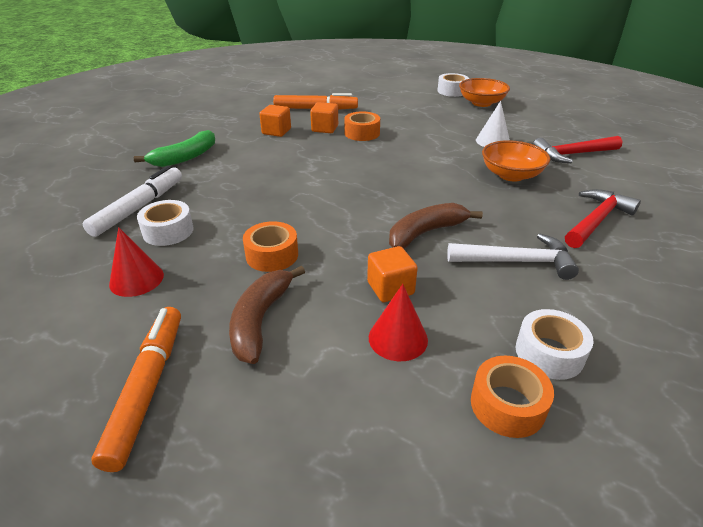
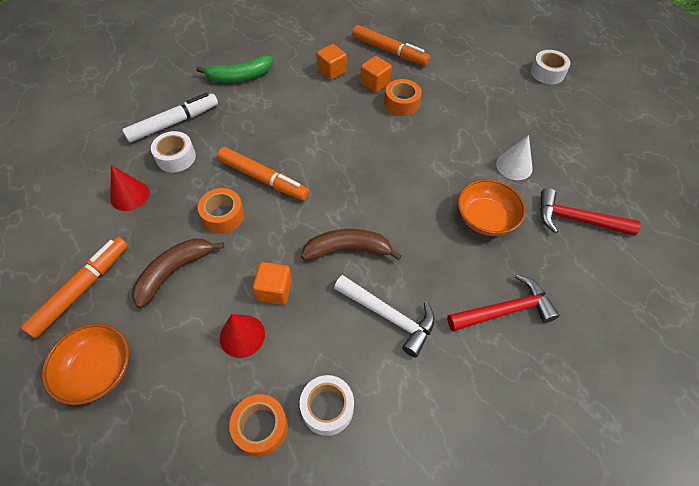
camera: 30 degrees right, 20 degrees up
orange bowl [459,78,510,107] -> orange bowl moved to [42,323,129,405]
none -> orange marker [217,147,309,201]

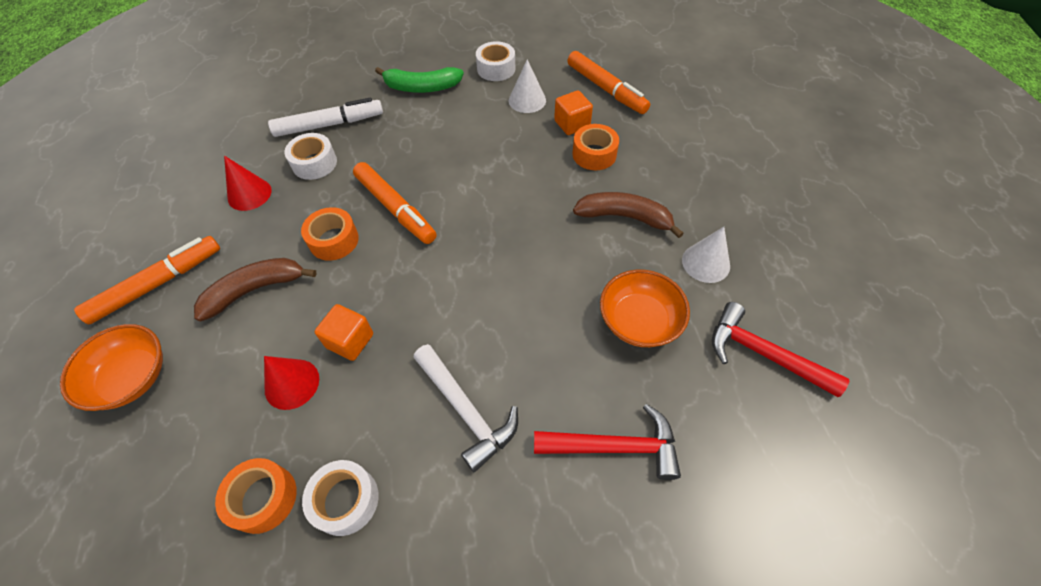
camera: 20 degrees right, 0 degrees up
brown banana [301,229,402,260] -> brown banana moved to [573,192,684,238]
orange cube [317,44,347,80] -> white cone [509,59,546,113]
white tape [531,50,571,84] -> white tape moved to [476,41,515,81]

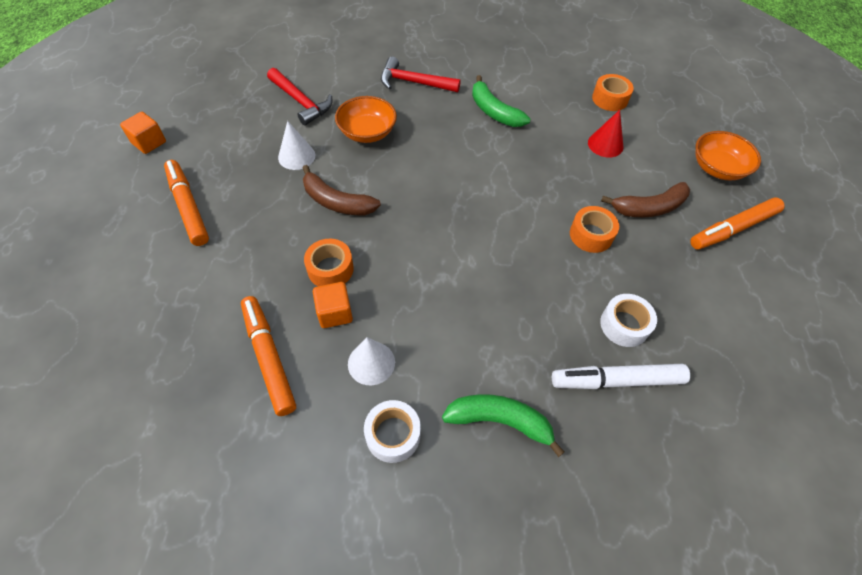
camera: 170 degrees left, 0 degrees up
red cone [224,156,272,211] -> none
white tape [302,460,379,536] -> none
orange cube [315,304,373,361] -> orange cube moved to [120,112,166,154]
orange marker [353,162,436,244] -> orange marker moved to [164,160,209,246]
white hammer [413,344,518,472] -> green banana [472,75,530,127]

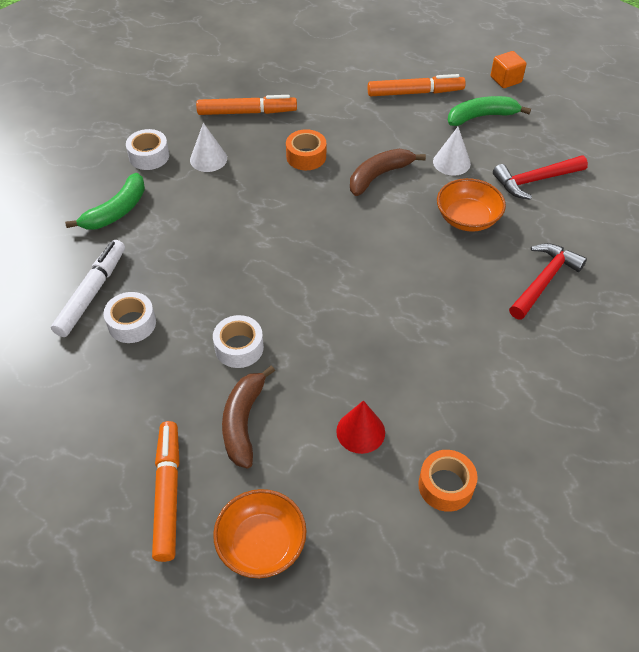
camera: 115 degrees right, 5 degrees down
orange cube [313,282,353,328] -> none
green banana [472,75,530,127] -> green banana moved to [448,96,531,126]
orange tape [570,206,619,253] -> white tape [213,315,264,368]

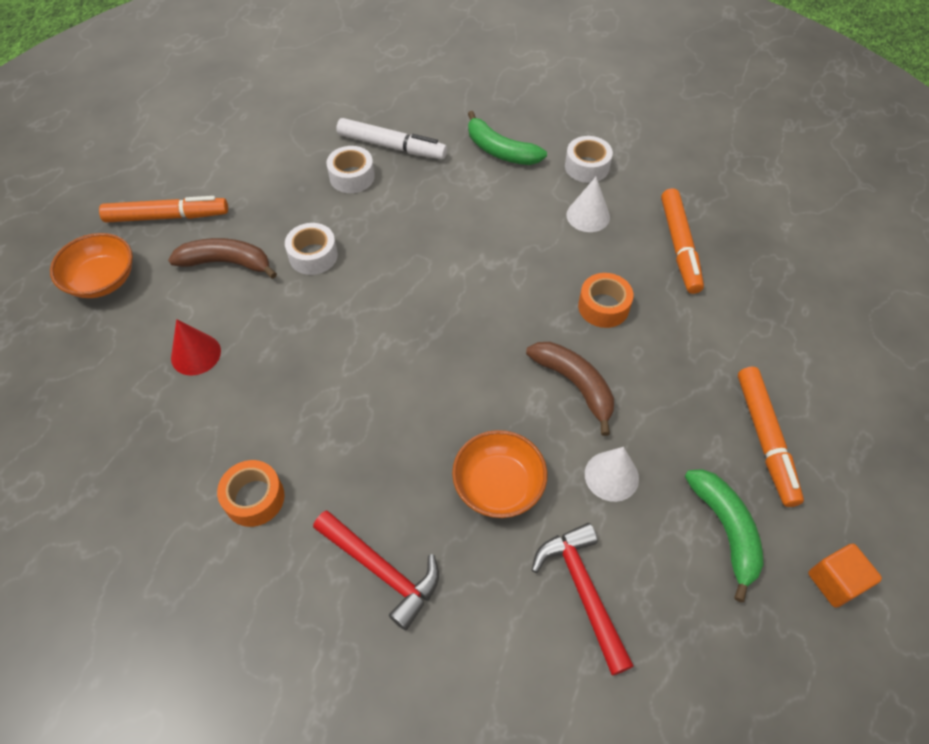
camera: 90 degrees right, 5 degrees up
orange tape [418,450,478,512] -> orange tape moved to [217,460,284,527]

